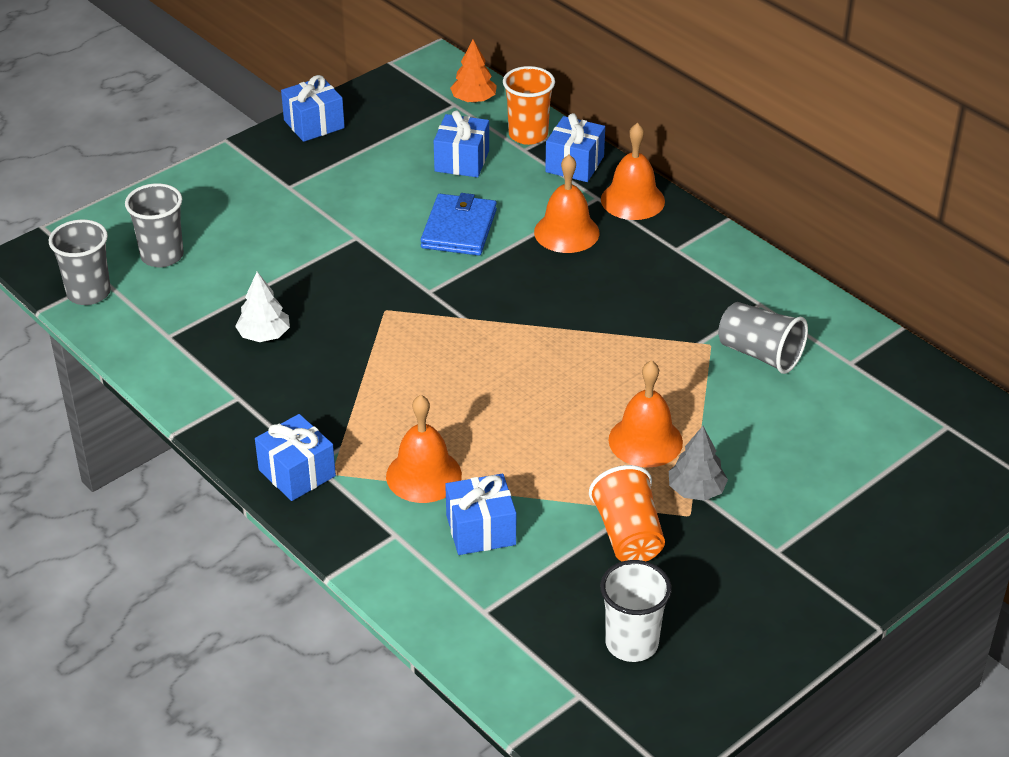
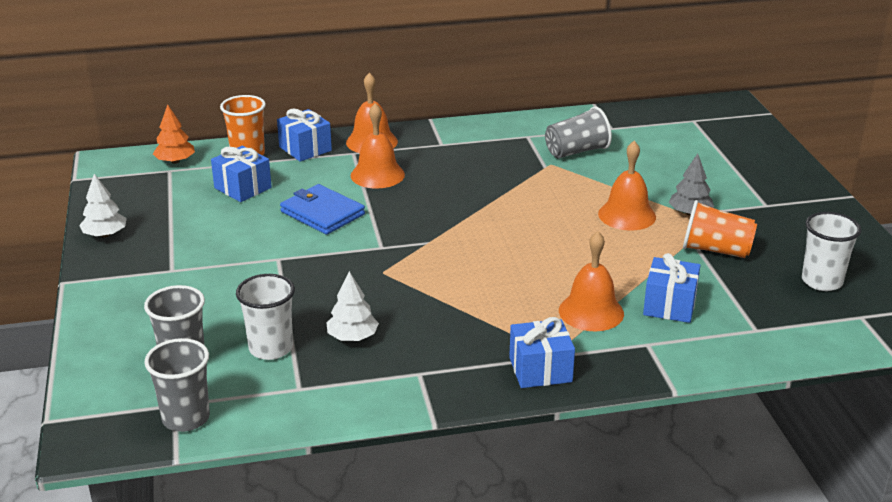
camera: 60 degrees left, 10 degrees down
blue gift [281,75,345,142] -> white tree [79,174,127,237]
none -> white cup [236,274,295,360]

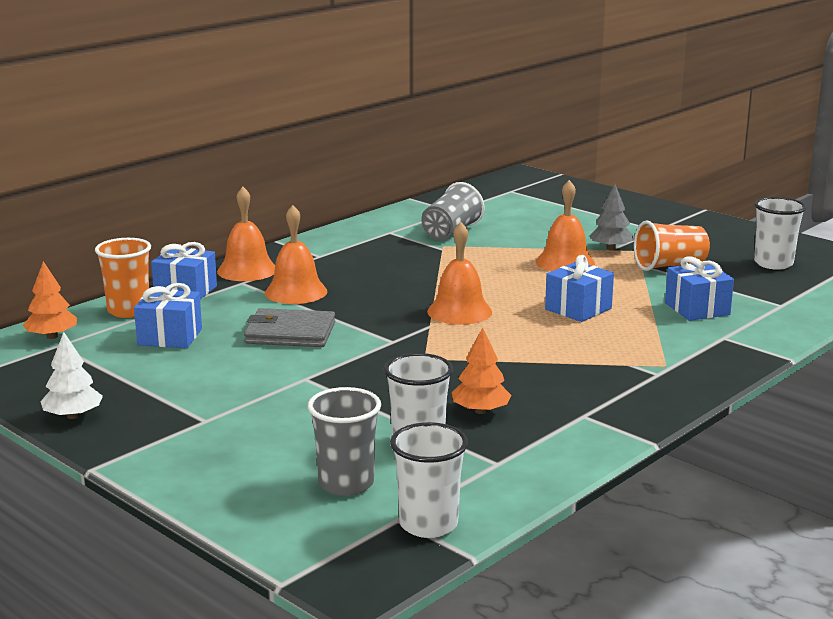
camera: 35 degrees left, 10 degrees down
grey cup [144,338,210,432] -> white cup [390,422,468,538]
blue wallet [280,184,365,235] -> grey wallet [244,308,335,347]
white tree [326,271,379,341] -> orange tree [452,327,512,414]
blue gift [509,317,575,388] -> blue gift moved to [545,255,614,322]
orange bell [559,231,624,331] -> orange bell moved to [427,222,492,325]

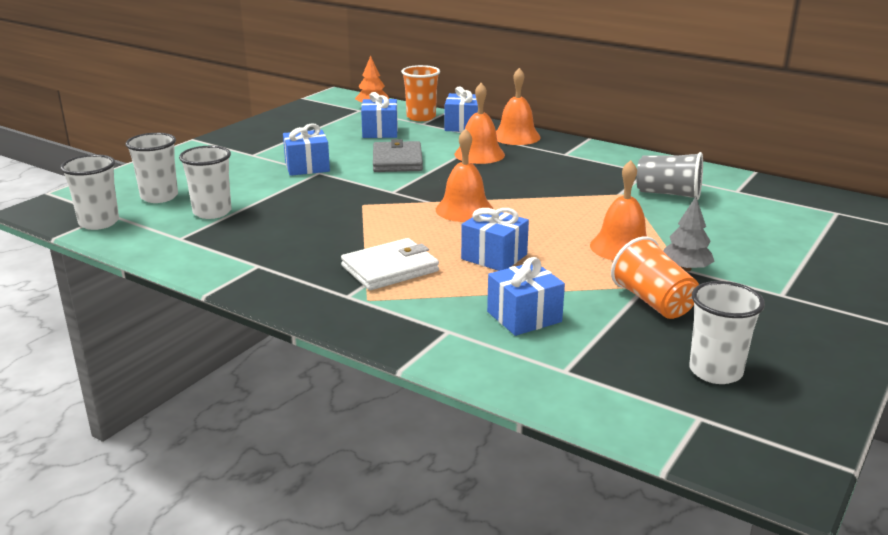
camera: 80 degrees right, 5 degrees up
white tree [41,332,103,419] -> none
grey cup [308,387,381,496] -> white cup [125,133,178,203]
orange tree [452,327,512,414] -> none
none -> blue gift [283,123,330,176]
none -> white wallet [341,238,439,290]

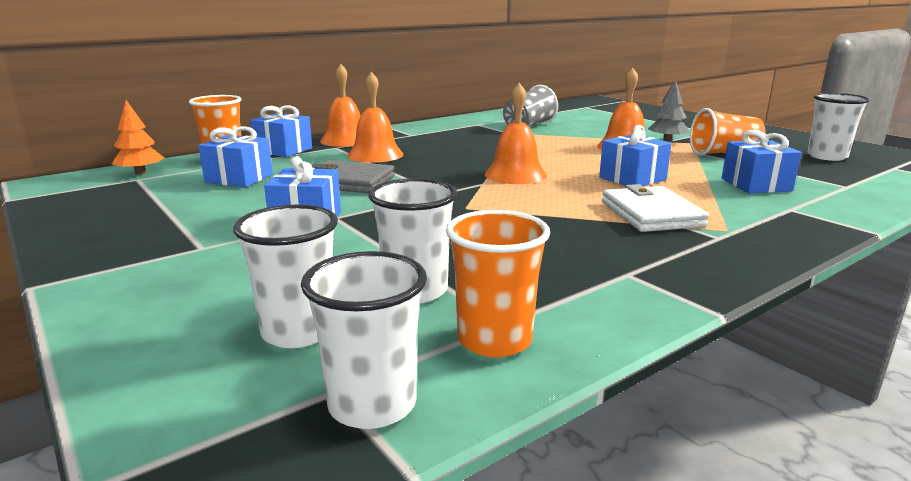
camera: 70 degrees left, 5 degrees down
none -> orange cup [446,210,550,358]

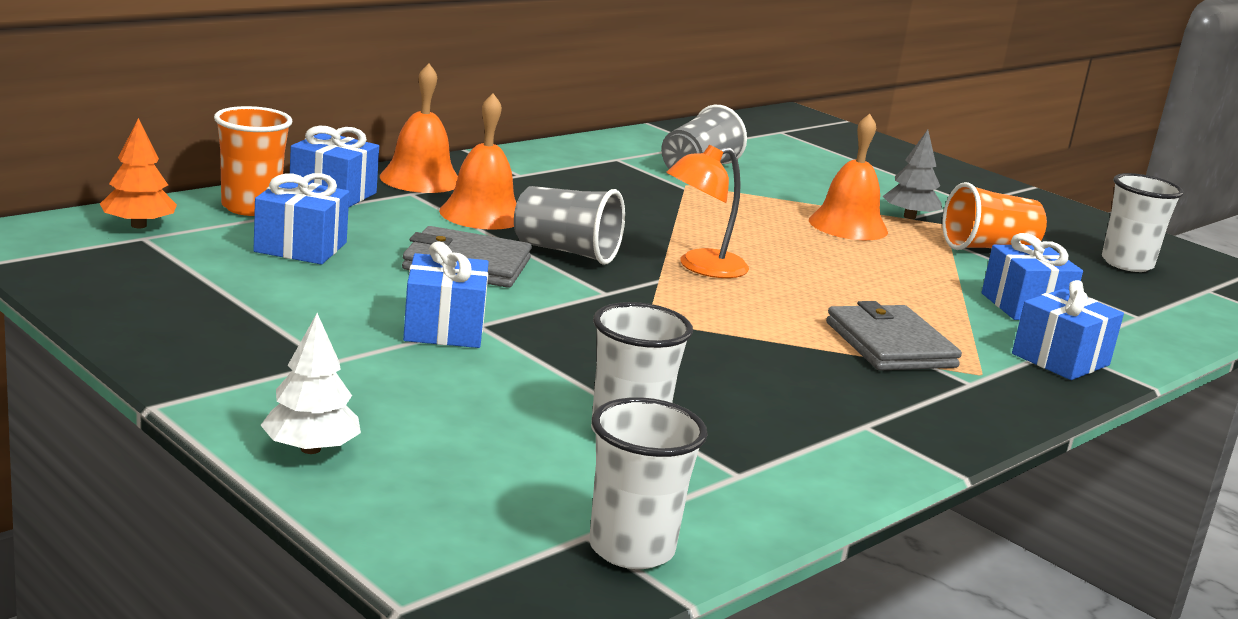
camera: 10 degrees left, 0 degrees up
white cup [233,205,338,348] -> none
orange cup [446,210,550,358] -> none
orange bell [485,83,547,184] -> orange lamp [666,145,749,278]
blue gift [599,125,672,186] -> blue gift moved to [1012,280,1124,380]
white wallet [602,184,709,232] -> grey wallet [826,301,962,371]
none -> white tree [261,313,361,454]
none -> grey cup [514,186,625,265]

